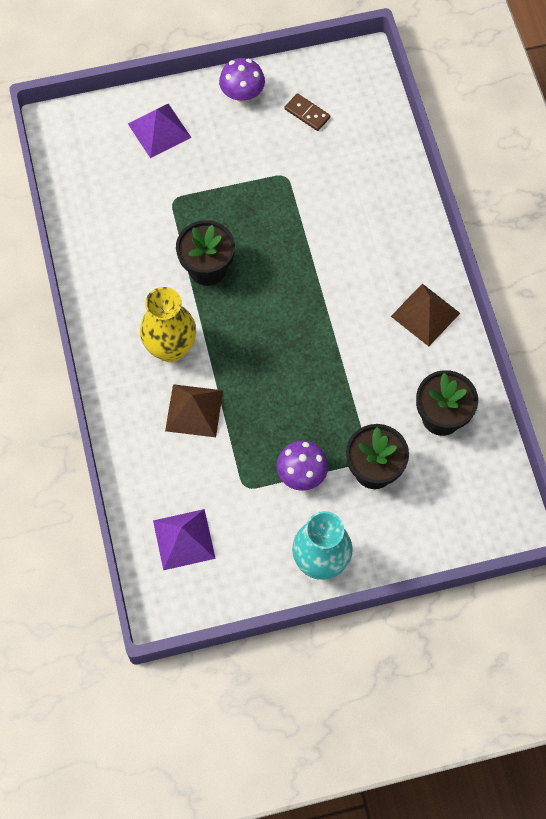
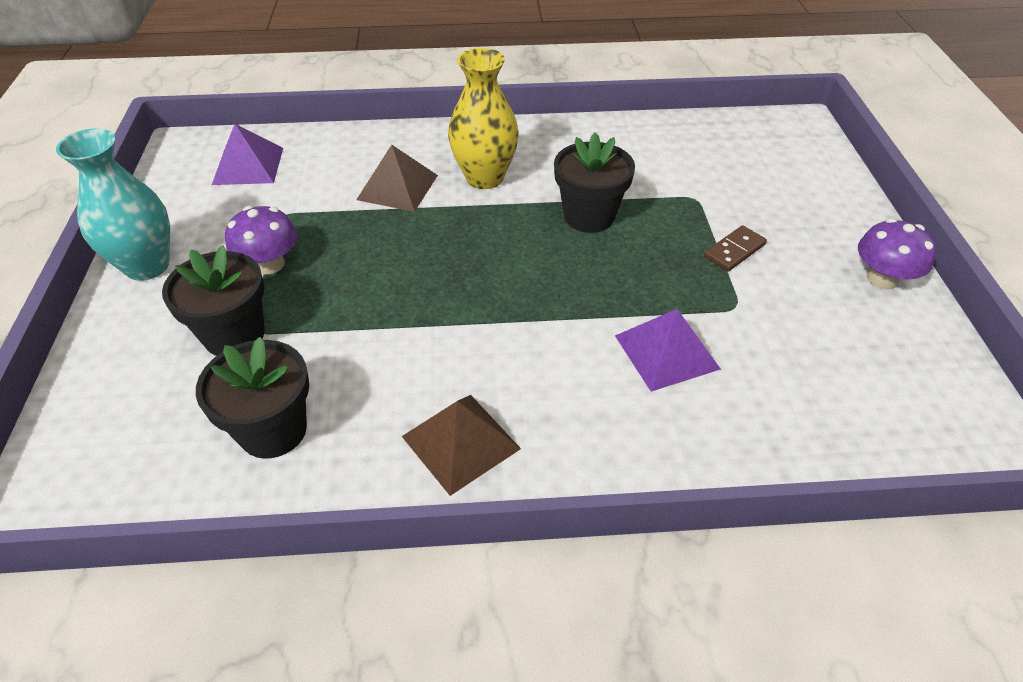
camera: 100 degrees right, 20 degrees down
purple pyramid [128,104,191,158] -> purple pyramid moved to [615,309,721,392]
brown domino [285,93,330,131] -> brown domino moved to [704,225,767,272]

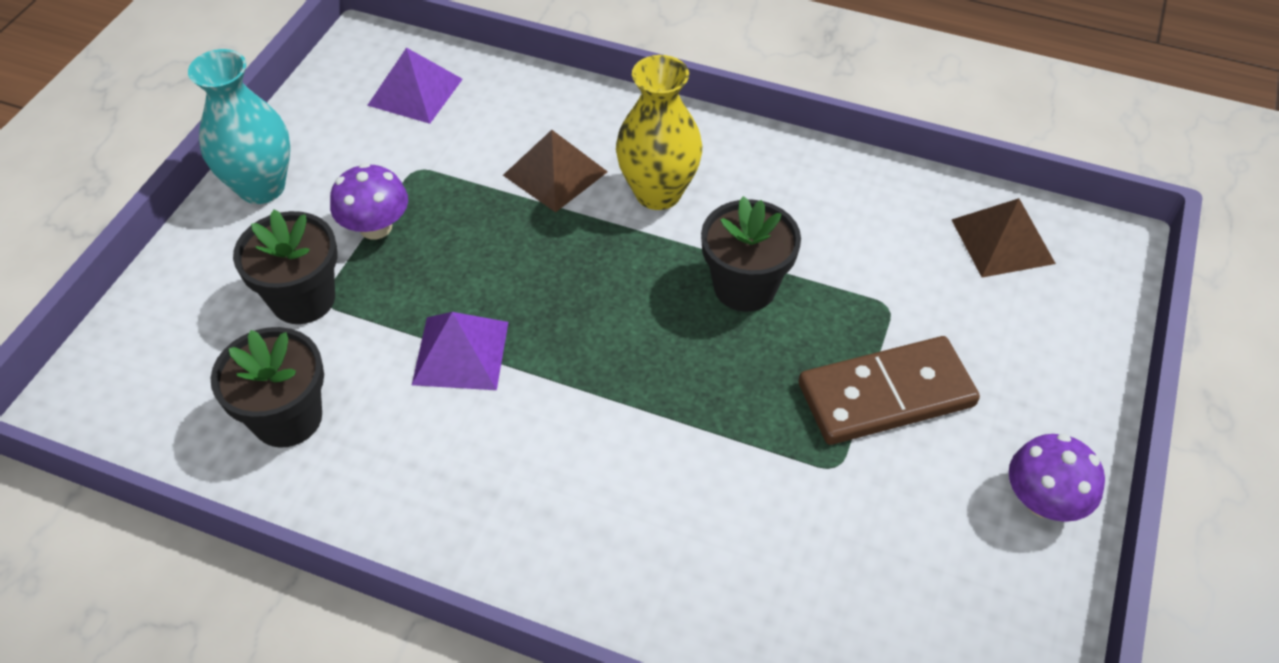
camera: 25 degrees right, 5 degrees up
brown pyramid [402,395,521,496] -> brown pyramid moved to [952,198,1056,278]
purple pyramid [615,309,721,392] -> purple pyramid moved to [412,312,508,390]
brown domino [704,225,767,272] -> brown domino [798,336,980,445], size x2.04

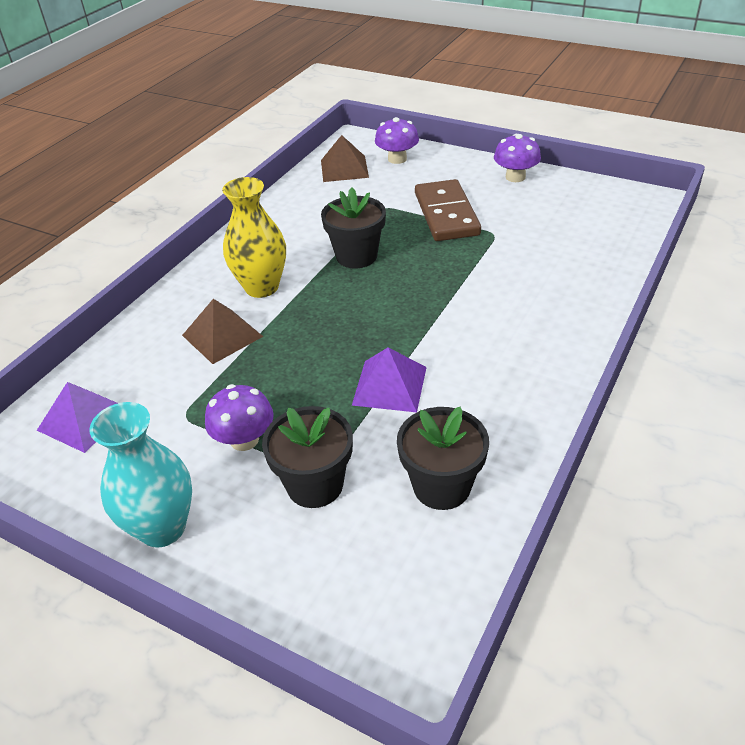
camera: 80 degrees left, 10 degrees down
none -> purple mushroom [375,117,419,164]

